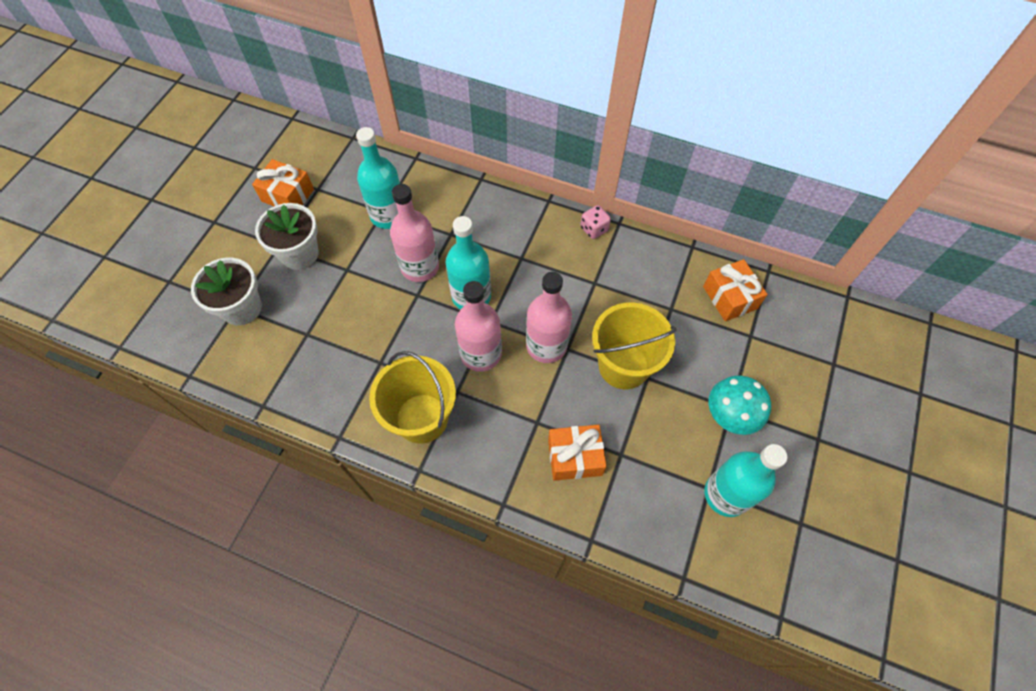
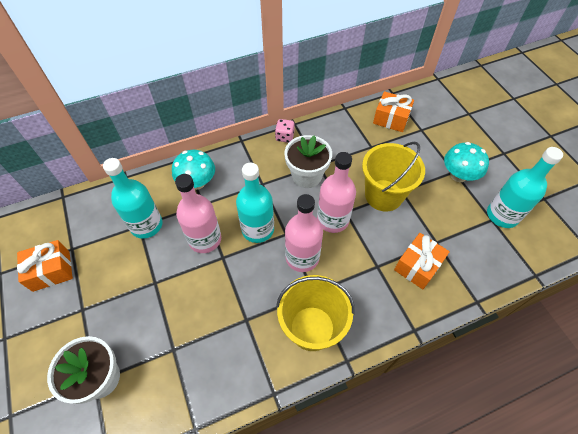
camera: 45 degrees left, 5 degrees down
white flower pot [255,203,319,270] -> white flower pot moved to [285,135,332,188]
none -> turquoise mushroom [172,150,215,190]

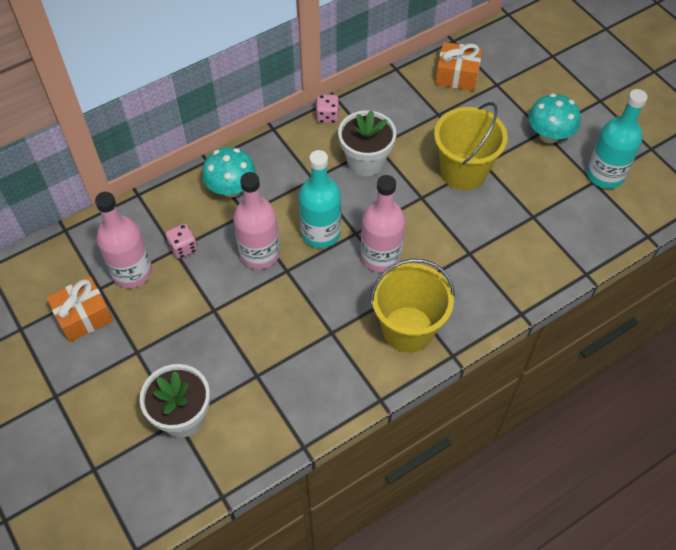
camera: 10 degrees left, 0 degrees up
turquoise bottle [103,158,162,239] -> pink dice [165,223,197,259]
pink bottle [317,152,356,233] -> pink bottle moved to [95,192,152,288]
orange gift [394,233,450,289] -> none

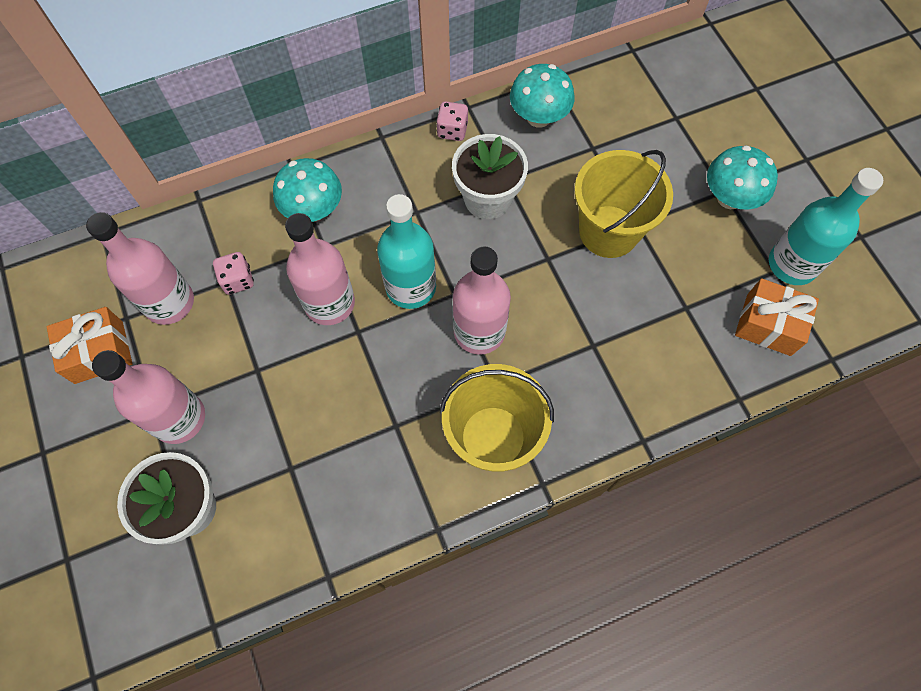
camera: 10 degrees right, 10 degrees up
orange gift [435,42,482,91] -> orange gift moved to [735,278,819,356]
none -> pink bottle [92,350,205,444]
none -> turquoise mushroom [510,64,574,128]

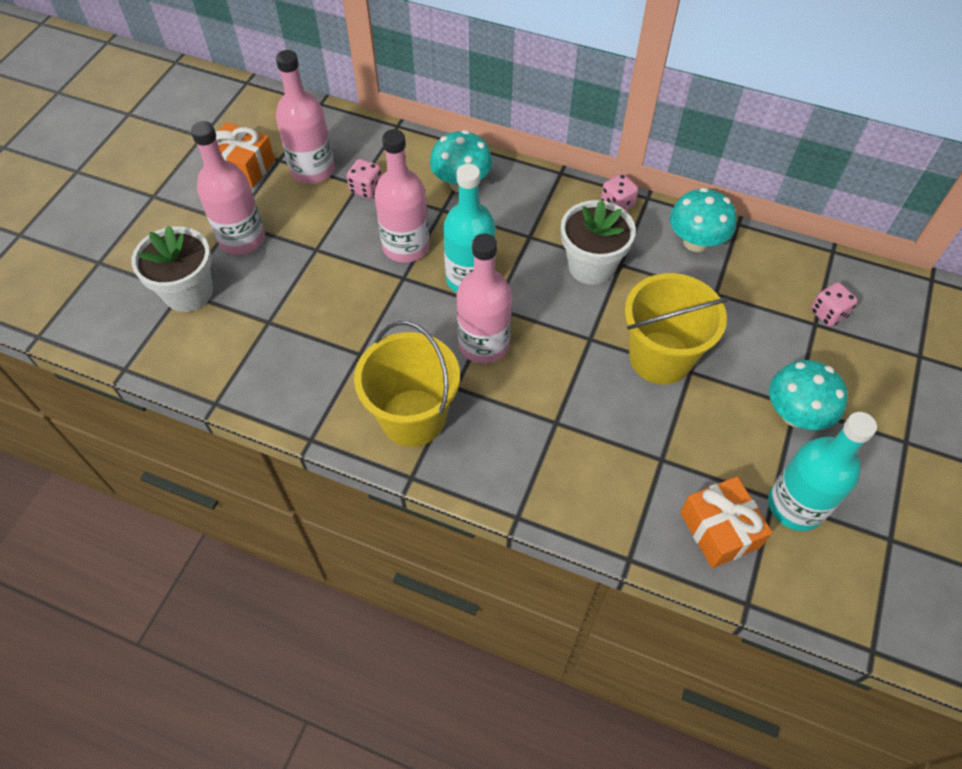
camera: 45 degrees right, 10 degrees down
none -> pink dice [811,282,858,327]

